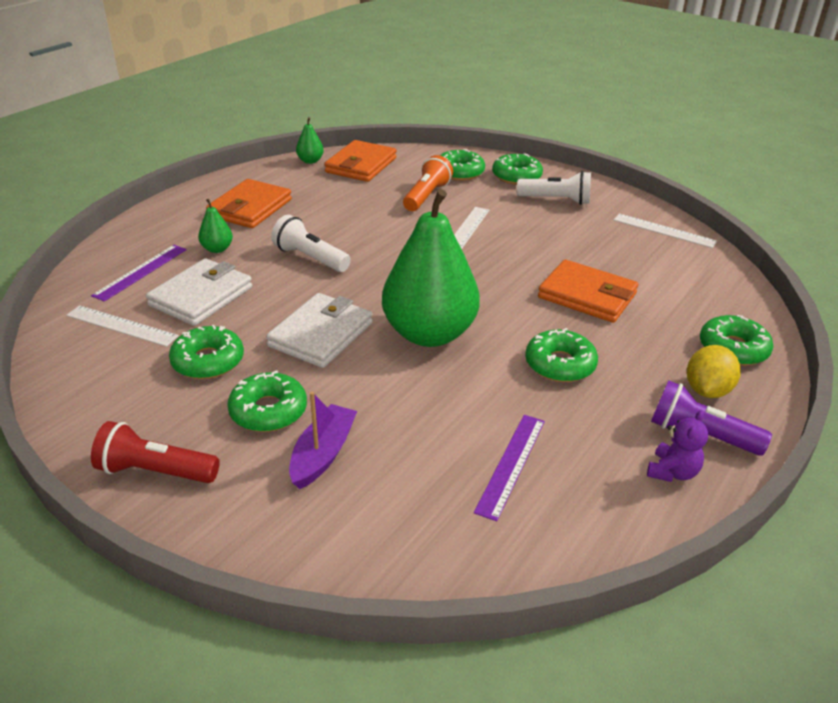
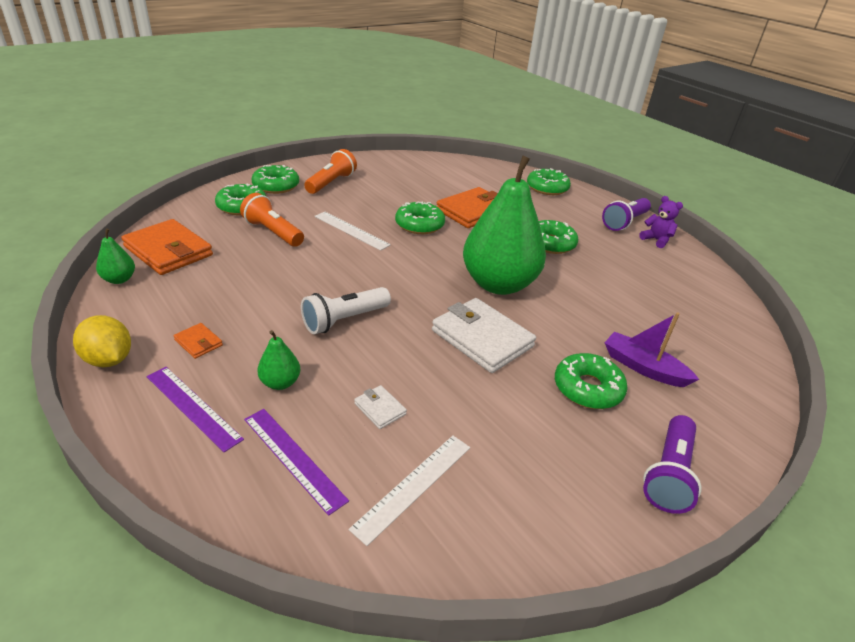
camera: 75 degrees left, 0 degrees up
red flashlight [91,421,220,483] -> purple flashlight [643,415,702,514]
white wallet [146,258,252,326] -> white wallet [354,385,407,429], size x0.45
green donut [169,325,244,379] -> green donut moved to [395,201,445,234]
orange wallet [206,179,292,228] -> orange wallet [174,323,223,359], size x0.45
purple ruler [474,415,545,521] -> purple ruler moved to [146,367,244,452]
white flashlight [517,171,591,205] -> orange flashlight [304,149,357,194]
white ruler [614,214,717,248] -> none
yellow lemon [687,345,741,398] -> yellow lemon moved to [73,315,131,367]

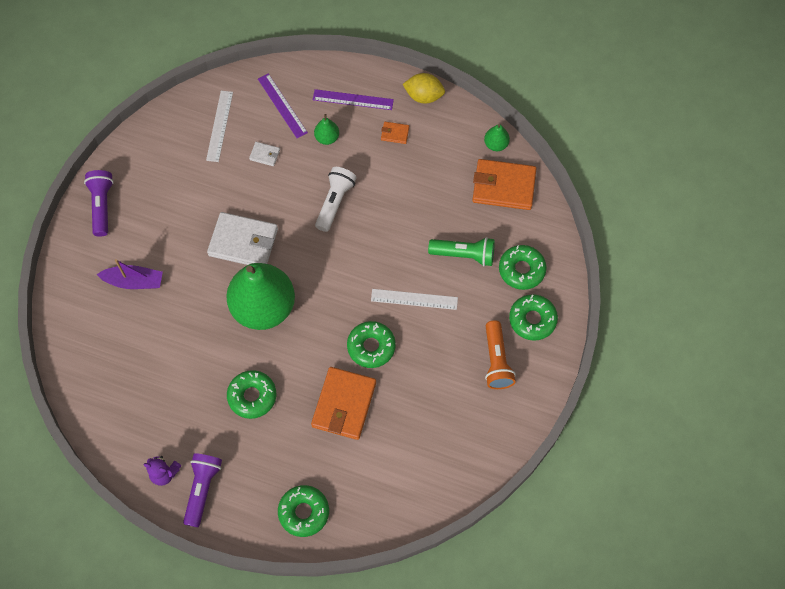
camera: 150 degrees right, 30 degrees up
orange flashlight [240,193,304,247] -> green flashlight [428,237,495,266]
purple ruler [244,409,349,516] -> purple ruler turned 45 degrees clockwise [258,73,308,138]
green donut [555,353,628,409] -> none

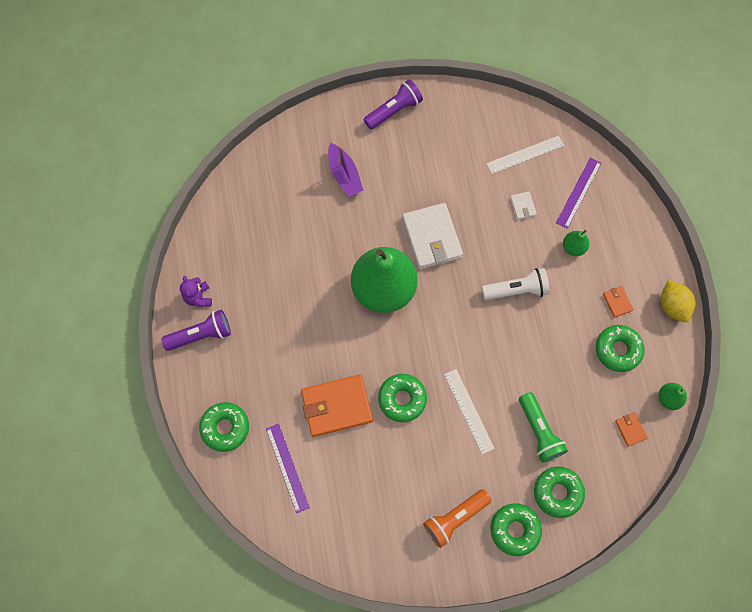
camera: 60 degrees right, 5 degrees up
green donut [227,370,276,419] -> green donut moved to [596,325,644,372]
purple ruler [313,89,394,110] -> purple ruler moved to [266,424,310,513]
orange wallet [472,159,536,210] -> orange wallet [615,412,648,447], size x0.45

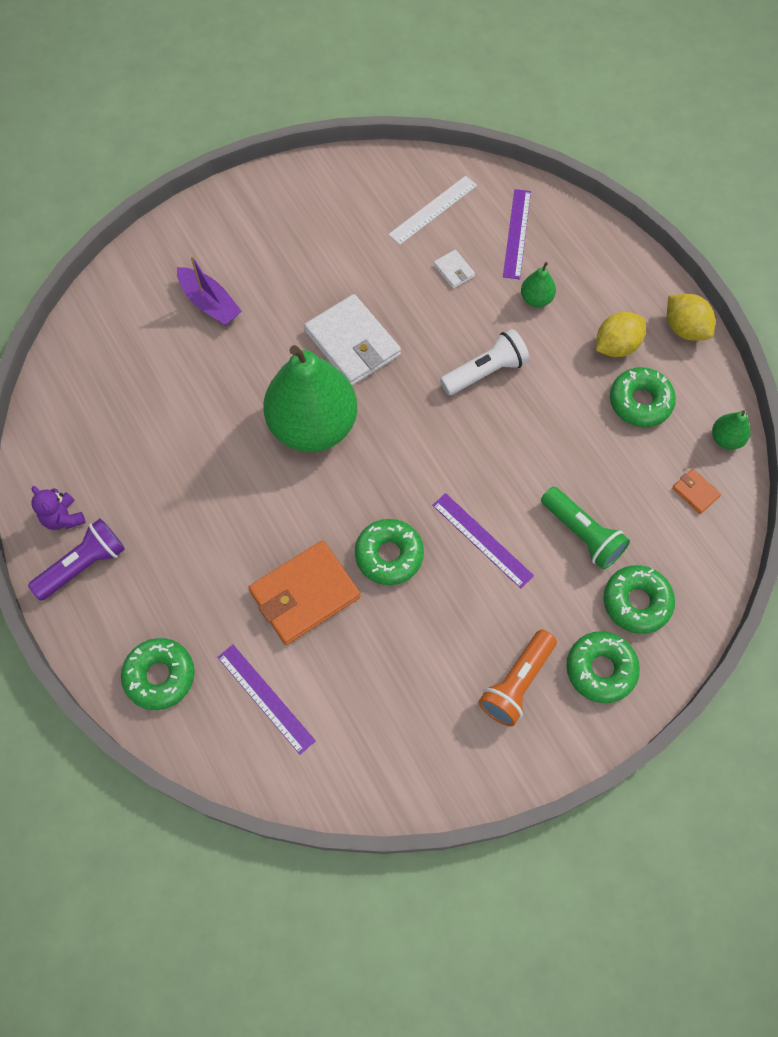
camera: 20 degrees left, 5 degrees down
purple flashlight [364,79,423,130] -> none
white ruler [444,369,495,454] -> purple ruler [432,493,534,589]
orange wallet [603,286,634,318] -> yellow lemon [596,312,646,357]

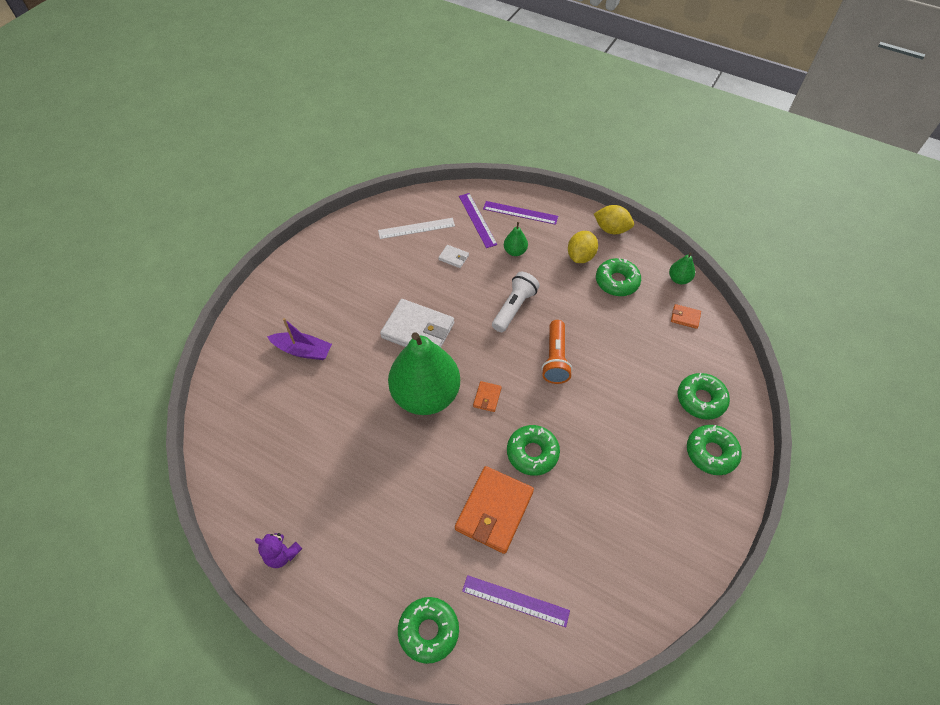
camera: 30 degrees left, 10 degrees down
purple flashlight [28,519,125,600] -> none
white ruler [388,176,477,245] -> white ruler turned 60 degrees clockwise [378,218,455,239]
purple ruler [432,493,534,589] -> purple ruler moved to [483,201,558,225]
orange flashlight [478,630,557,727] -> orange flashlight moved to [541,320,573,384]
green flashlight [541,487,630,570] -> none
none -> orange wallet [473,381,501,412]

